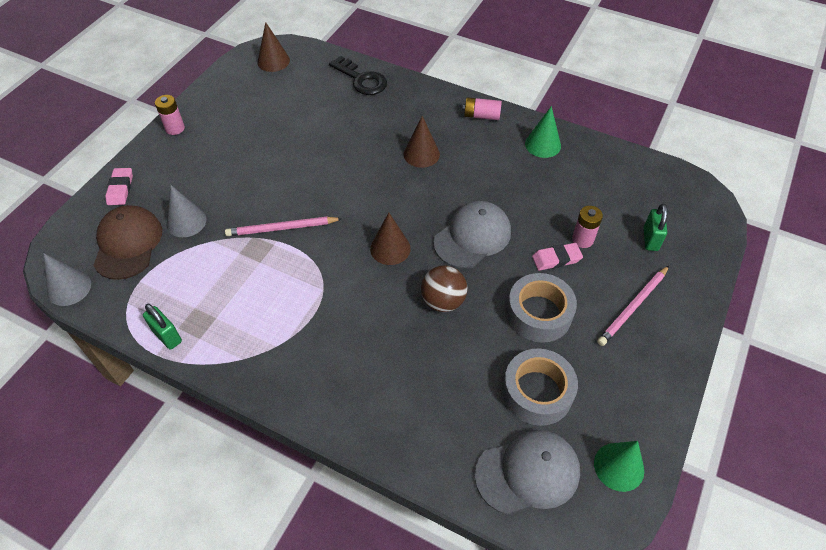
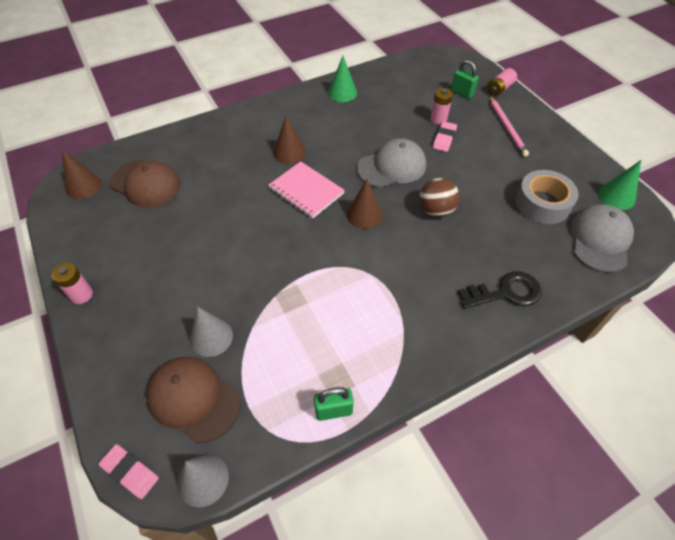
camera: 55 degrees left, 0 degrees up
pink eraser [105,168,133,205] -> pink eraser moved to [99,444,159,499]
pink pencil [225,217,343,236] -> none
black key [329,56,387,95] -> black key moved to [458,271,542,309]
grey cap [433,201,511,269] -> grey cap turned 75 degrees clockwise [357,138,426,188]
pink battery [462,97,502,120] -> pink battery moved to [487,68,517,96]
grey tape [507,273,577,343] -> none
none -> brown cap [110,160,181,208]
none -> pink notebook [268,161,345,219]

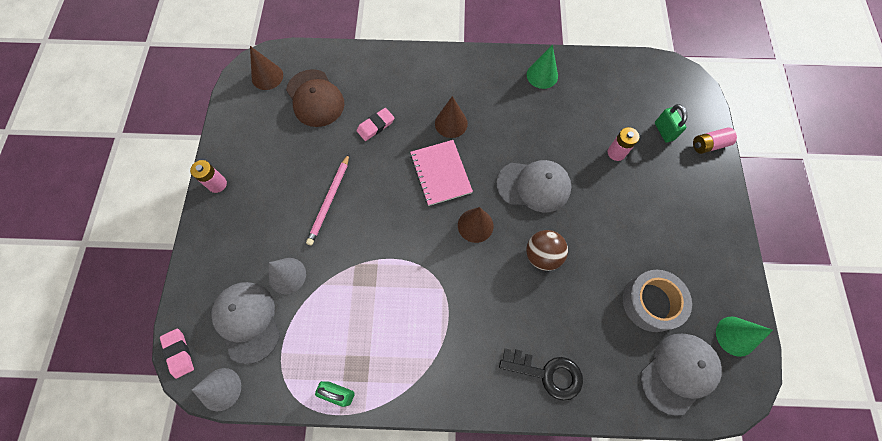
camera: 30 degrees right, 15 degrees up
brown cap [146,357,240,443] -> grey cap [211,282,280,364]
pink eraser [433,121,457,152] -> pink eraser moved to [357,108,394,141]
pink pencil [489,96,529,157] -> pink pencil moved to [306,154,349,245]

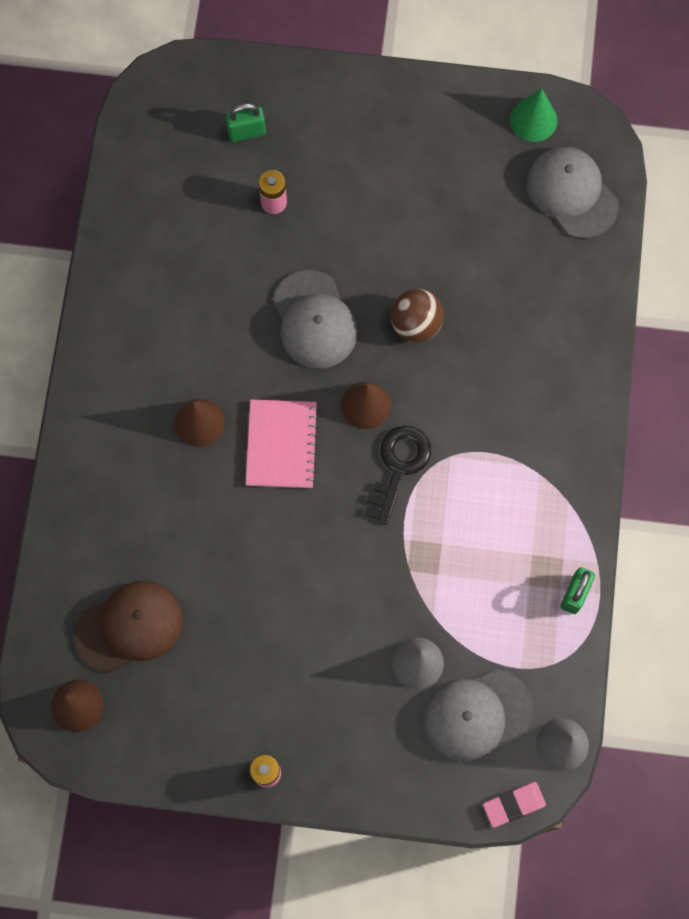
camera: 85 degrees left, 5 degrees up
pink pencil [306,154,349,245] -> none
pink eraser [357,108,394,141] -> none
pink notebook [410,140,473,206] -> pink notebook turned 75 degrees counterclockwise [245,400,319,488]
grey cap [496,160,571,212] -> grey cap turned 150 degrees clockwise [273,270,357,369]
black key [499,348,583,401] -> black key moved to [364,426,431,525]
green cone [527,44,558,89] -> none
grey tape [623,270,692,332] -> none
pink battery [693,127,737,154] -> none

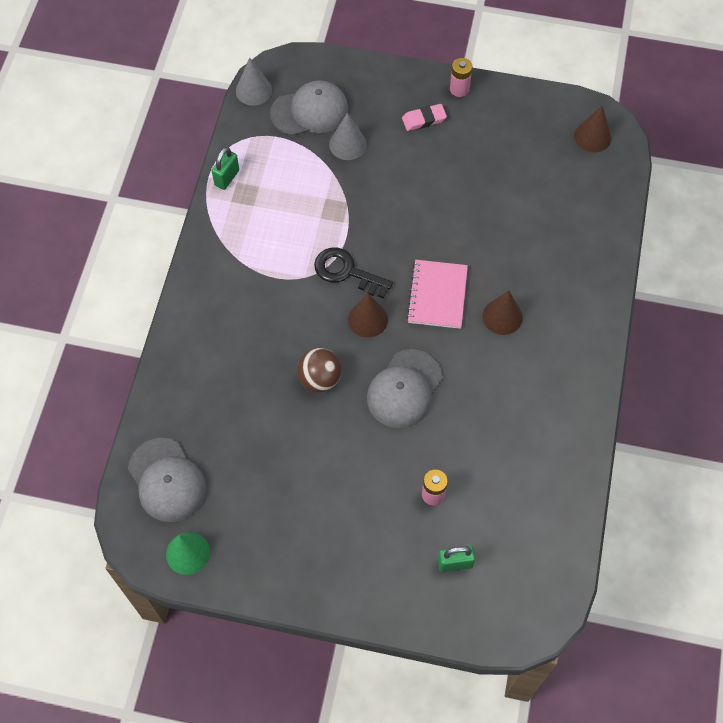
camera: 175 degrees left, 10 degrees down
brown cap [75,581,183,673] -> none
grey cap [273,270,357,369] -> grey cap turned 135 degrees counterclockwise [367,349,443,428]
black key [364,426,431,525] -> black key turned 90 degrees clockwise [314,247,393,299]
pink eraser [483,782,546,828] -> pink eraser moved to [402,104,447,131]

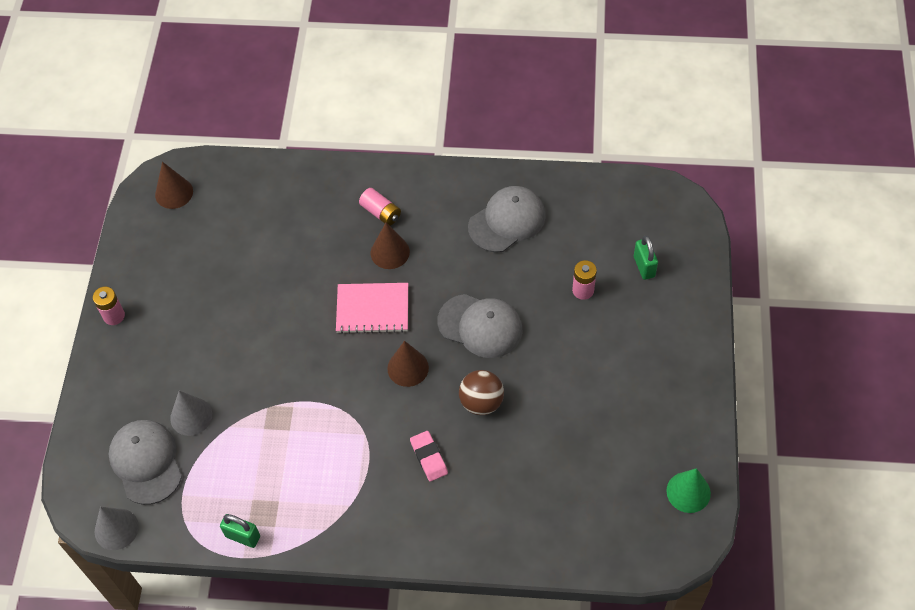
camera: 95 degrees left, 5 degrees down
grey cap [128,438,206,522] -> grey cap moved to [468,186,545,253]
black key [314,247,393,299] -> none
pink eraser [402,104,447,131] -> pink eraser moved to [410,431,448,482]
none -> pink battery [359,188,401,226]

